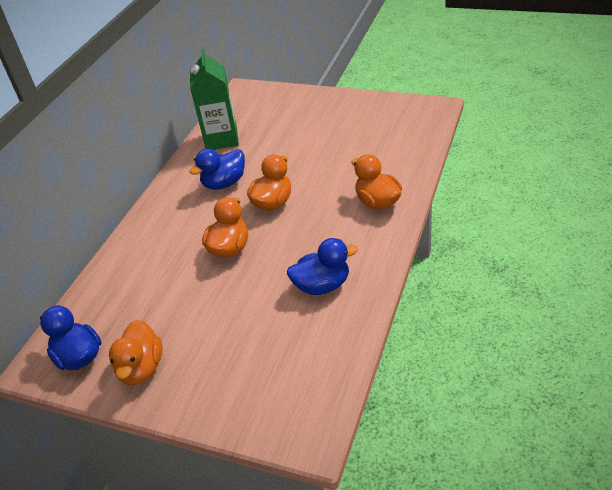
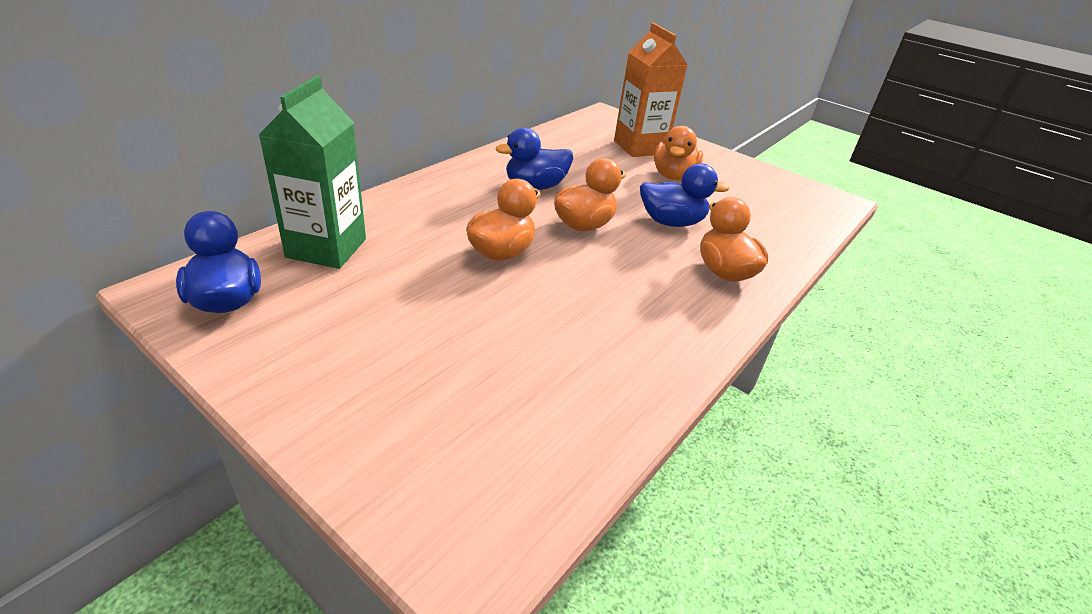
camera: 10 degrees right, 5 degrees down
orange duck [109,320,163,385] -> orange duck moved to [654,126,703,181]
green carton [190,48,239,150] -> green carton moved to [259,76,366,269]
blue duck [287,238,358,295] -> blue duck moved to [640,163,729,227]
none -> orange carton [614,23,687,157]

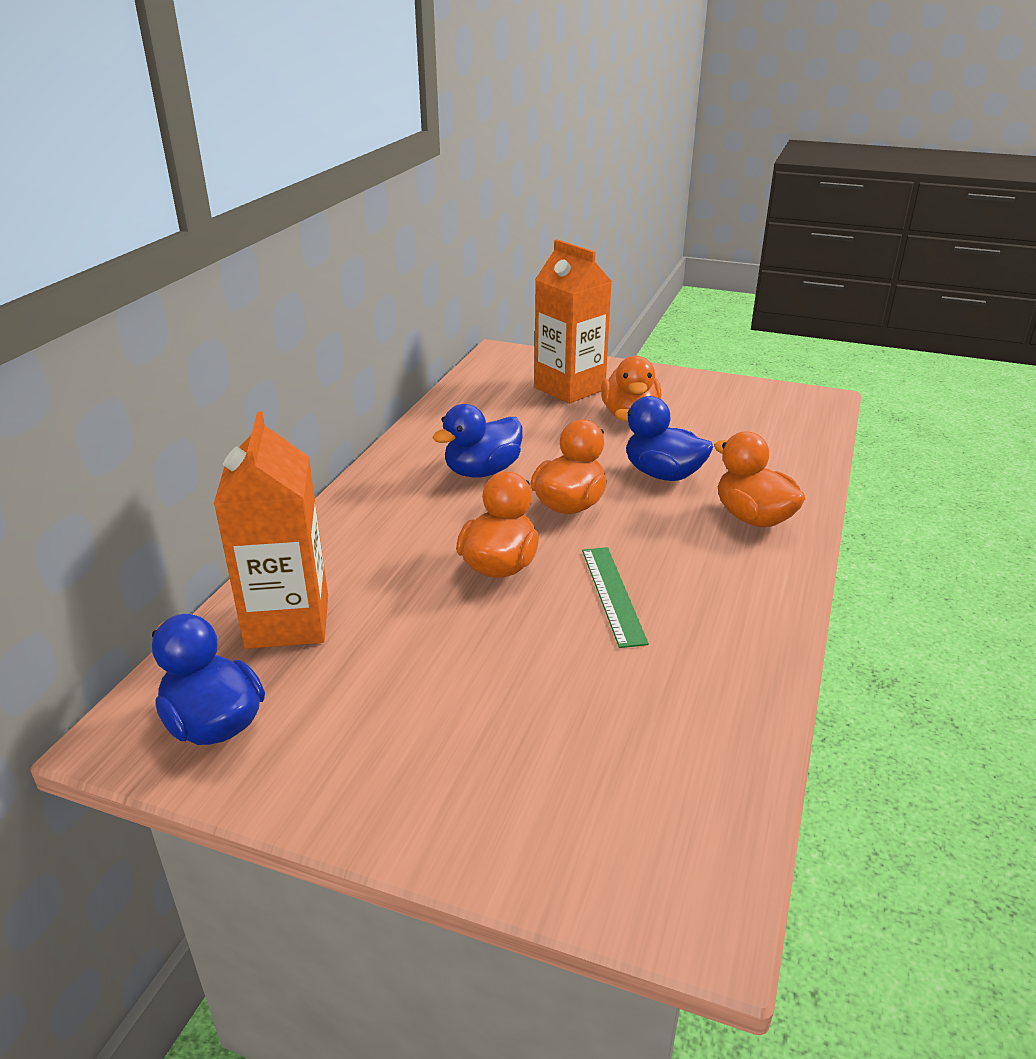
camera: 15 degrees left, 5 degrees down
green carton [259,76,366,269] -> orange carton [214,412,328,649]
blue duck [640,163,729,227] -> blue duck turned 135 degrees counterclockwise [615,396,713,481]
none -> green ruler [582,547,649,648]

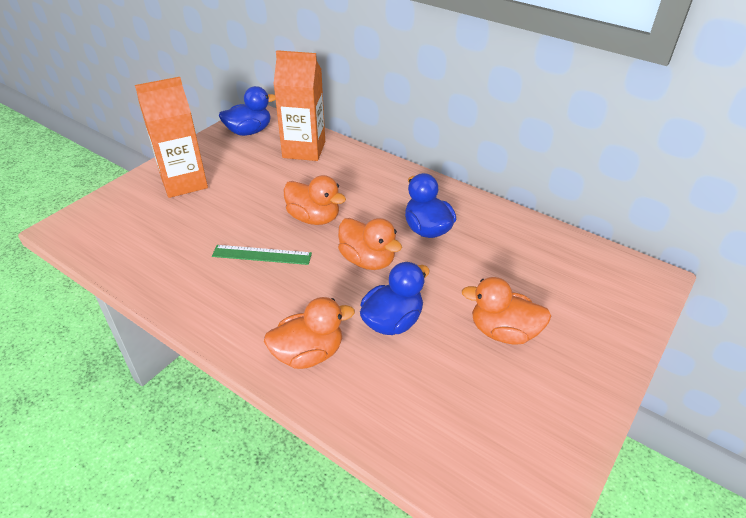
camera: 105 degrees right, 10 degrees up
orange carton [534,239,612,404] -> orange carton moved to [135,77,208,198]

